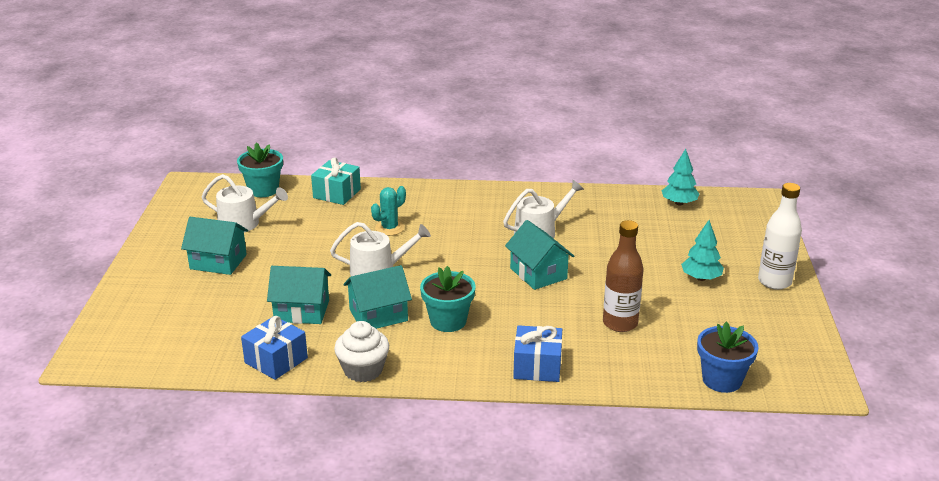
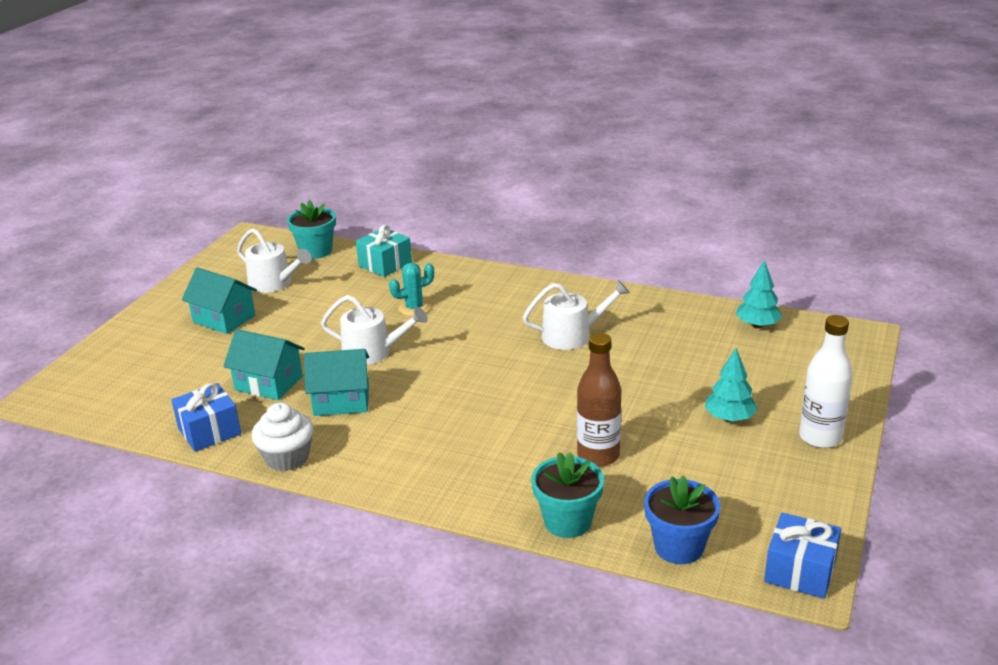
camera: 20 degrees right, 0 degrees up
turquoise flower pot [420,266,475,332] -> turquoise flower pot moved to [531,452,604,538]
turquoise house [505,220,574,290] -> none
blue gift [513,325,562,382] -> blue gift moved to [764,513,841,599]

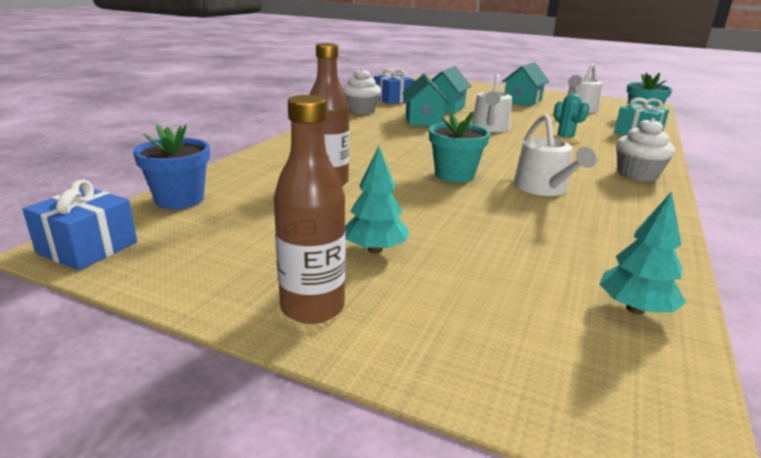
camera: 90 degrees right, 5 degrees down
turquoise flower pot [531,452,604,538] -> turquoise flower pot moved to [429,110,490,183]
white bottle [799,315,853,448] -> brown bottle [274,95,346,324]
none -> white cupcake [616,118,675,182]

